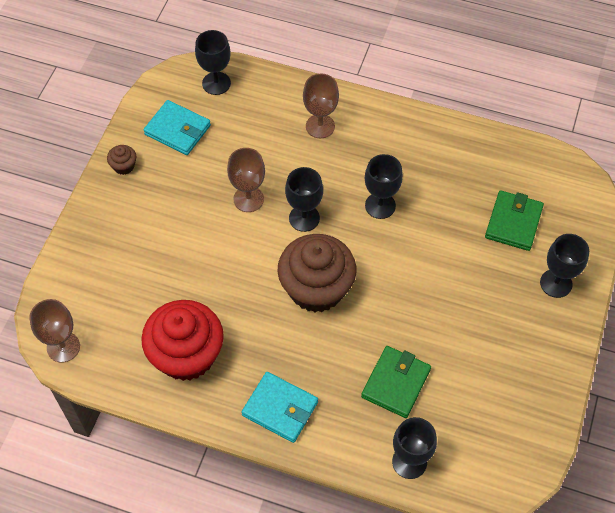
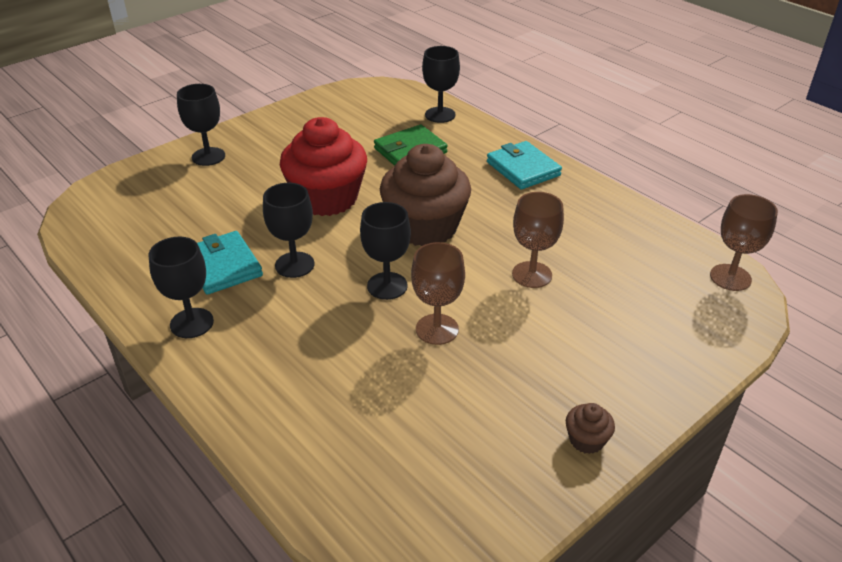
camera: 150 degrees left, 20 degrees down
red cupcake [141,300,224,381] -> red cupcake moved to [280,117,367,216]
turquoise wallet [144,100,211,155] -> turquoise wallet moved to [197,231,263,295]
black goblet [195,30,231,95] -> black goblet moved to [148,237,214,338]
brown goblet [303,73,339,138] -> brown goblet moved to [512,192,564,288]
green wallet [485,190,544,251] -> none

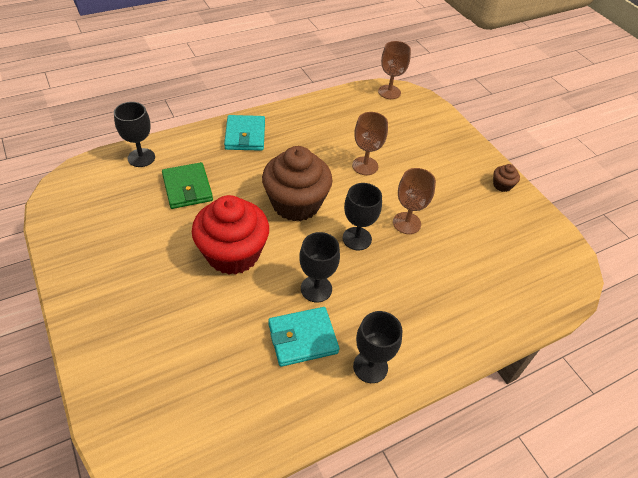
camera: 80 degrees left, 10 degrees up
black goblet [177,84,225,166] -> none
turquoise wallet [487,141,562,189] -> turquoise wallet turned 75 degrees counterclockwise [224,115,265,151]

